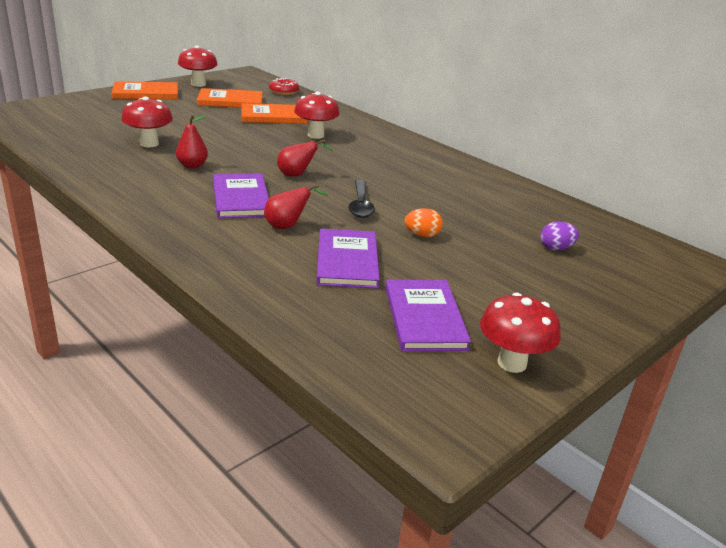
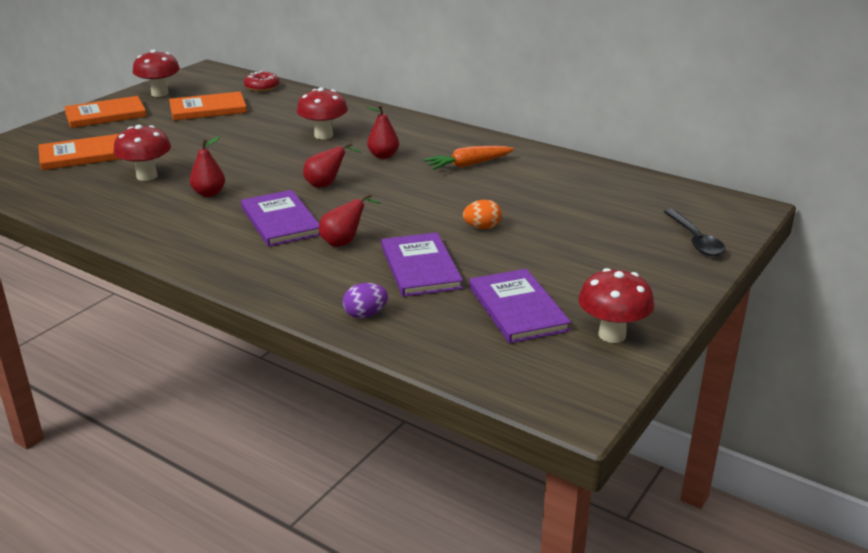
camera: 10 degrees left, 0 degrees up
orange book [242,103,308,124] -> orange book moved to [38,134,121,170]
black spoon [348,180,375,218] -> black spoon moved to [664,209,726,256]
purple egg [540,222,579,251] -> purple egg moved to [343,283,388,318]
none -> red pear [367,105,399,159]
none -> orange carrot [423,146,514,170]

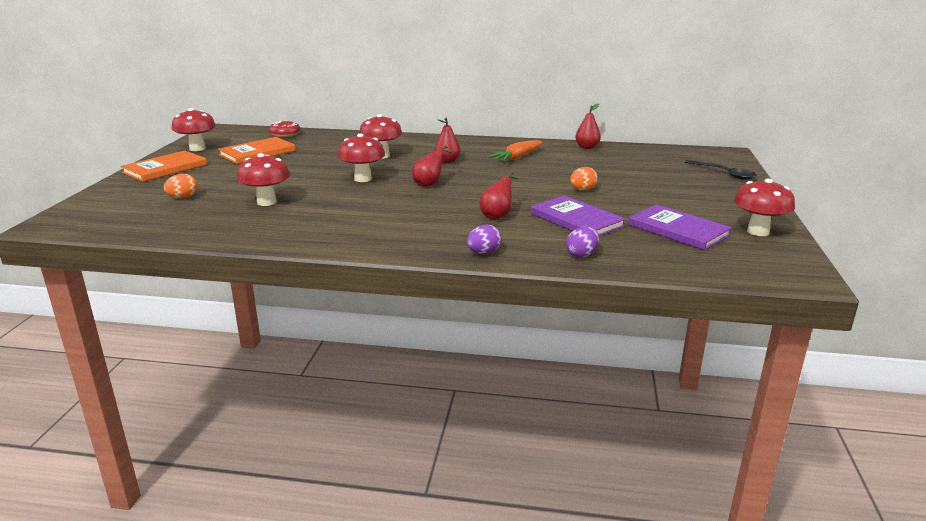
camera: 25 degrees left, 5 degrees down
orange book [38,134,121,170] -> orange egg [163,174,197,198]
red pear [190,137,225,197] -> red pear moved to [575,103,601,149]
purple book [241,190,320,247] -> none
none -> red mushroom [337,133,385,182]
none -> purple egg [467,225,502,254]

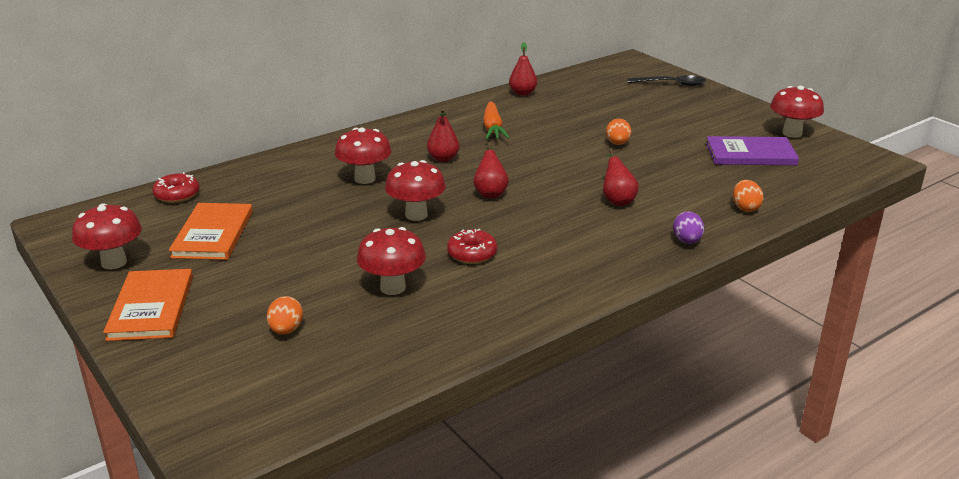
camera: 45 degrees left, 5 degrees up
purple book [531,195,626,236] -> none
purple egg [566,227,599,258] -> orange egg [733,180,764,212]
none -> red donut [447,229,497,264]

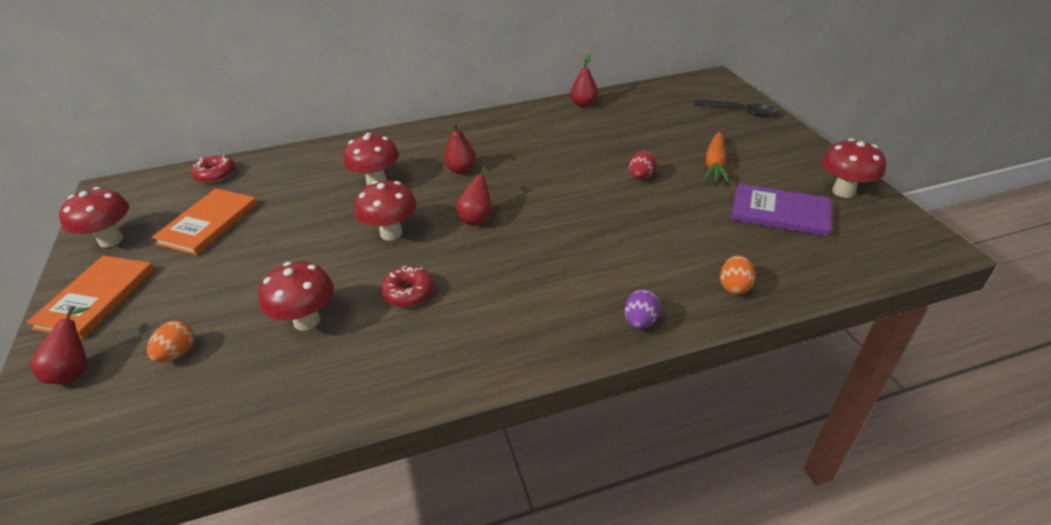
camera: 20 degrees right, 10 degrees up
orange carrot [483,101,510,139] -> orange carrot moved to [703,132,730,183]
red pear [603,149,639,206] -> red pear moved to [30,306,90,384]
orange egg [606,119,631,145] -> red egg [629,151,656,180]

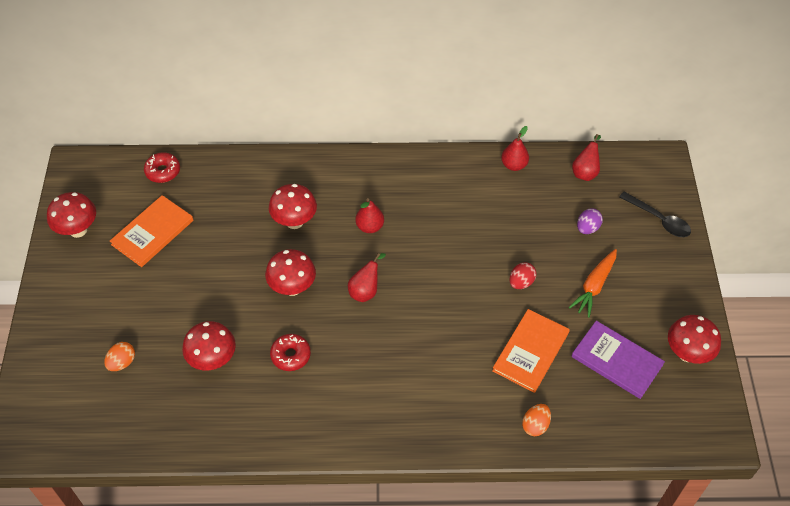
camera: 15 degrees right, 15 degrees up
orange book [26,256,154,339] -> orange book moved to [492,309,570,393]
red pear [30,306,90,384] -> red pear moved to [572,134,601,181]
purple egg [625,289,661,329] -> purple egg moved to [577,208,603,234]

